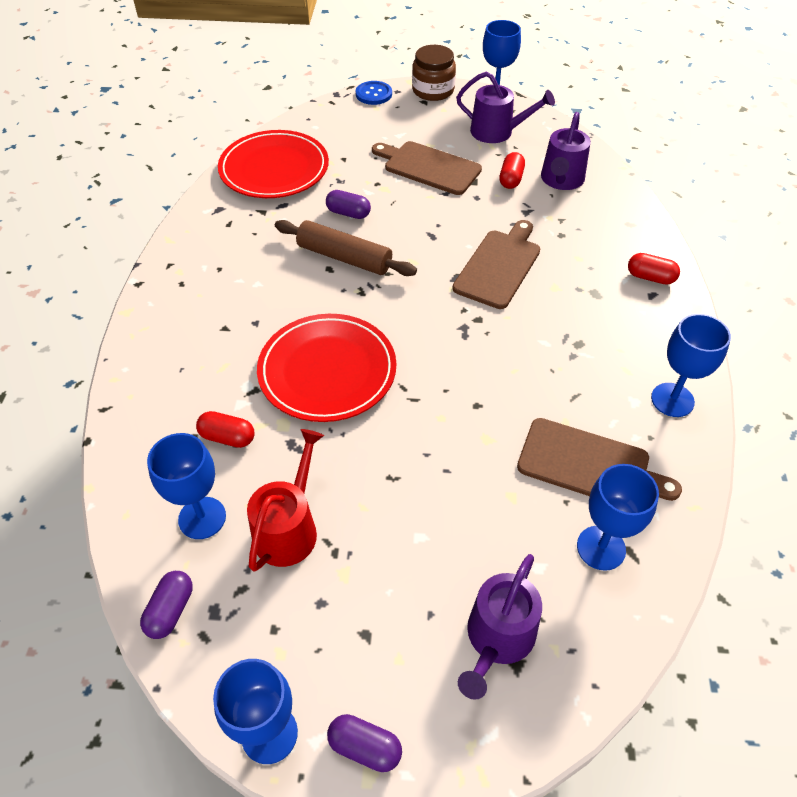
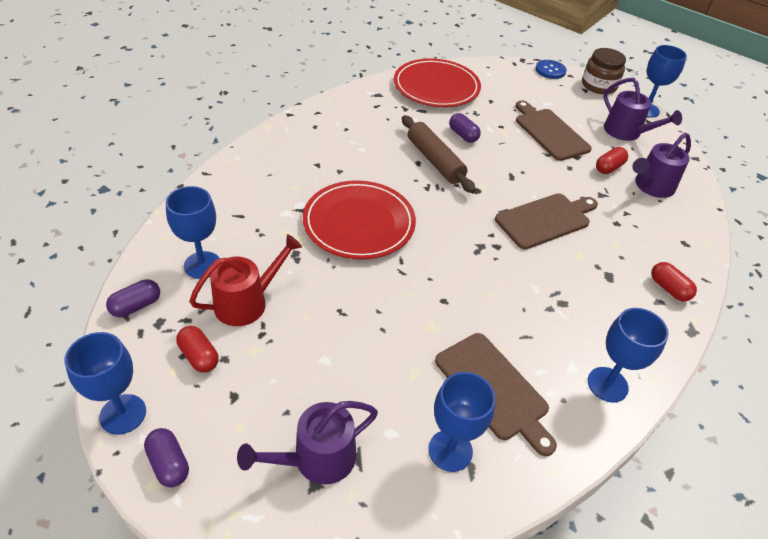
camera: 30 degrees right, 5 degrees down
red capsule [196,411,254,448] -> red capsule moved to [176,326,219,373]

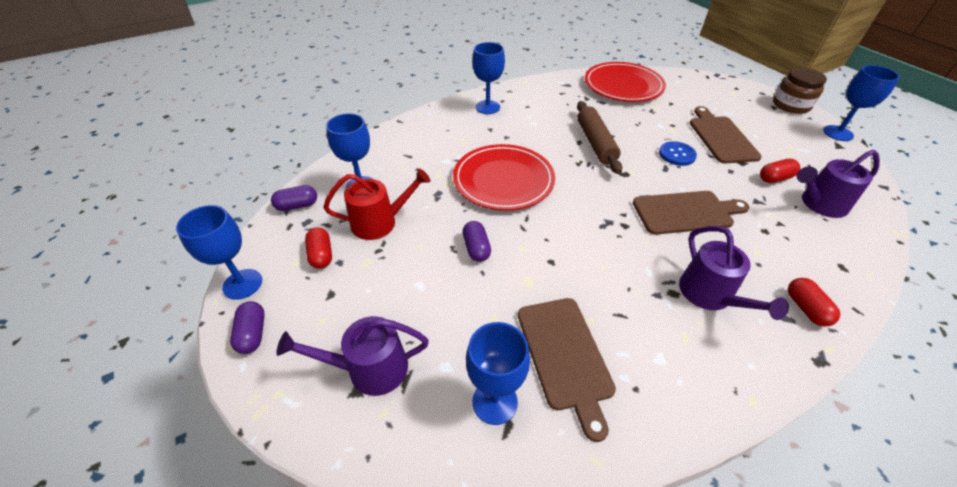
camera: 25 degrees right, 0 degrees up
purple capsule [449,113,481,143] -> purple capsule moved to [462,221,491,262]
blue button [535,60,567,79] -> blue button moved to [659,141,697,166]
blue goblet [588,308,669,402] -> blue goblet moved to [472,42,505,114]
purple watering can [604,78,682,141] -> purple watering can moved to [679,226,789,320]

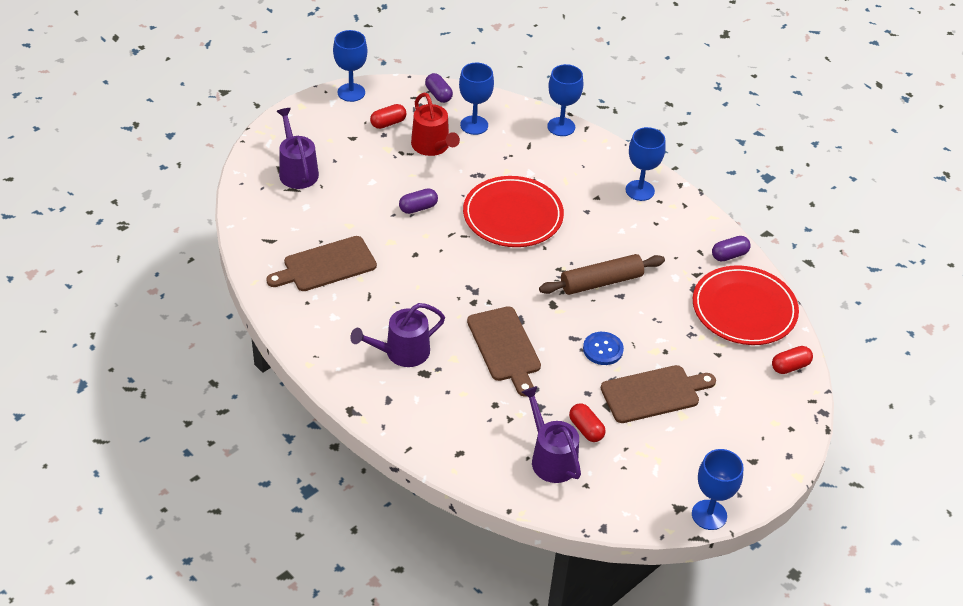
camera: 75 degrees right, 0 degrees up
purple capsule [230,301,265,354] -> purple capsule moved to [712,236,751,261]
blue goblet [466,322,530,425] -> blue goblet moved to [547,64,583,136]
brown jar [773,67,827,114] -> none
red capsule [788,278,840,327] -> red capsule moved to [772,346,813,374]

